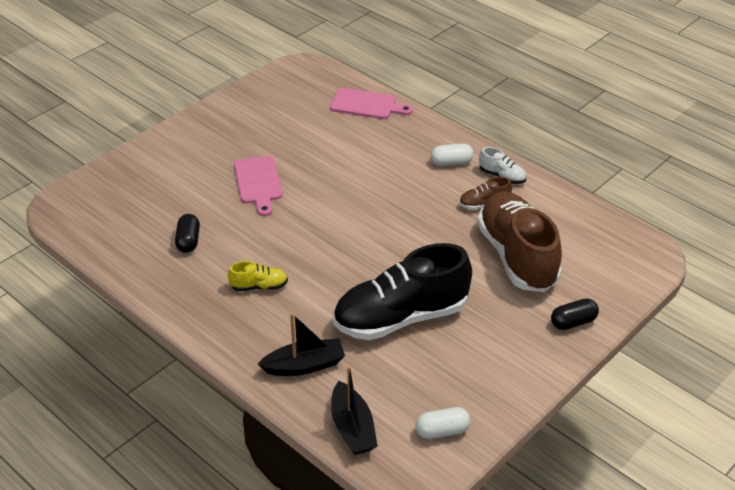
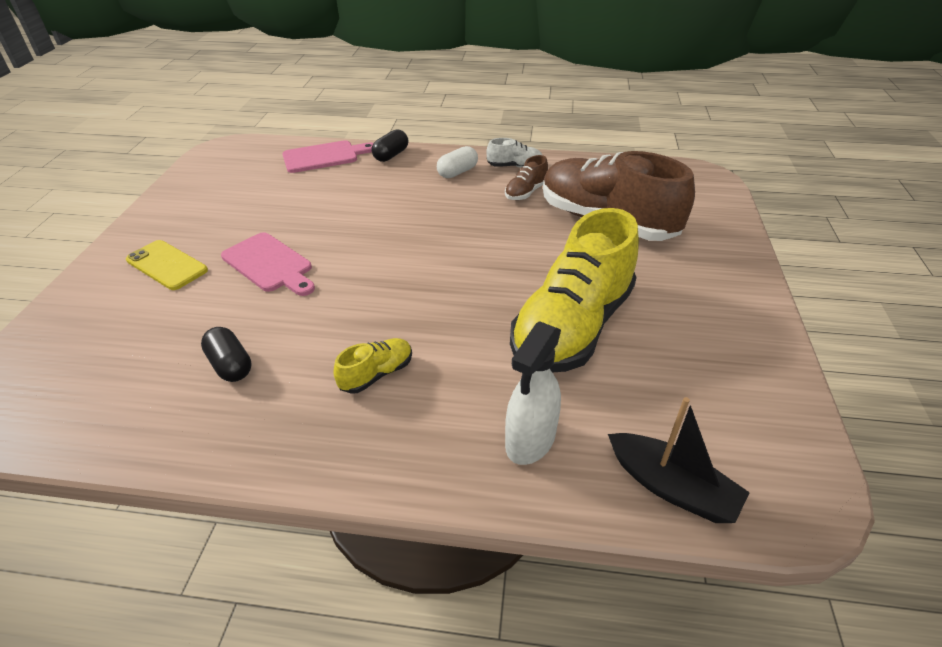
camera: 35 degrees left, 0 degrees up
black boat [258,313,345,376] -> white spray bottle [505,321,561,465]
black shoe [333,243,472,340] -> yellow shoe [510,208,639,373]
white capsule [415,407,471,439] -> none
black capsule [551,298,599,330] -> black capsule moved to [372,129,408,162]
none -> yellow phone [126,240,208,290]

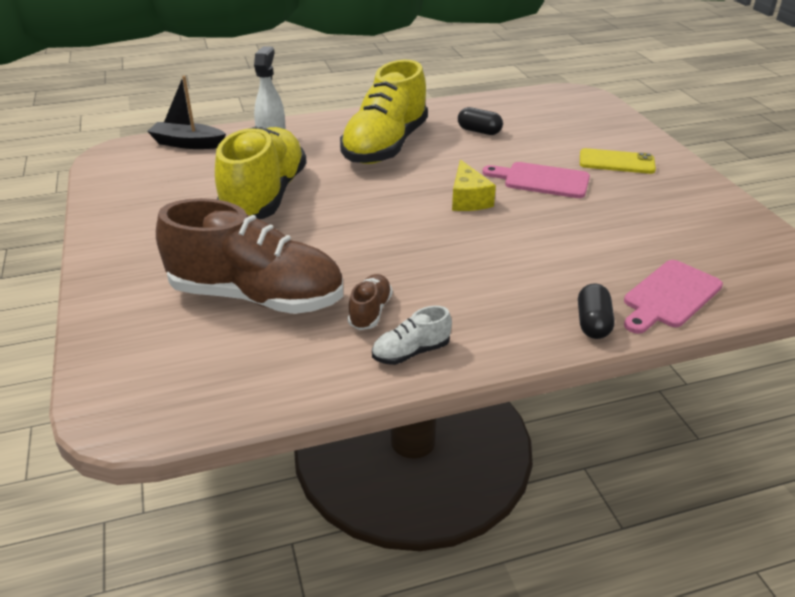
camera: 155 degrees right, 5 degrees down
yellow shoe [333,338,412,394] -> yellow shoe [340,60,428,164], size x2.38
white capsule [437,146,478,178] -> none
none -> yellow cheese [452,159,496,211]

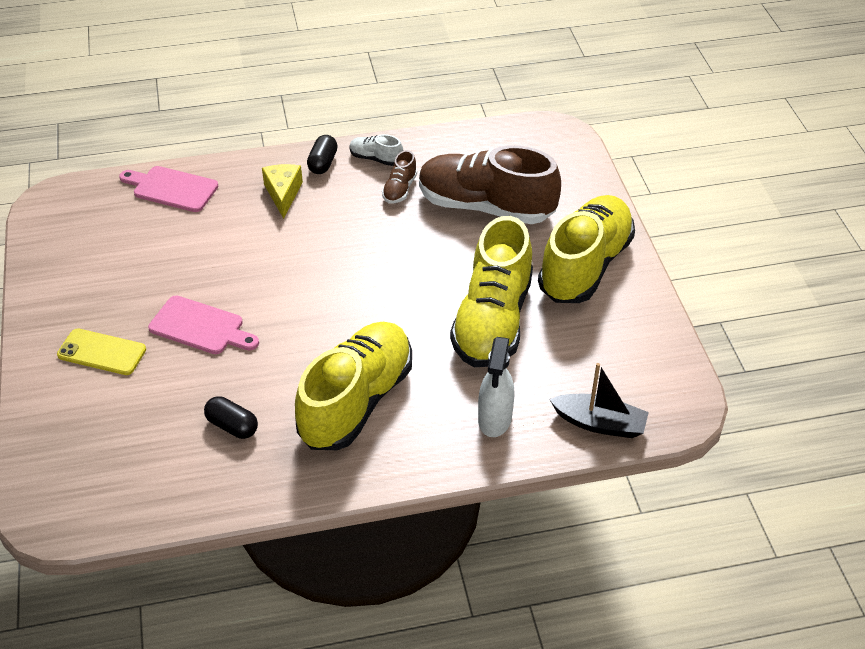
camera: 175 degrees left, 10 degrees up
white shoe [372,306,452,365] -> white shoe turned 135 degrees counterclockwise [349,134,403,166]
yellow cheese [452,159,496,211] -> yellow cheese moved to [262,164,303,219]
black capsule [578,283,614,339] -> black capsule moved to [307,135,338,174]
pink cutting board [624,260,723,334] -> pink cutting board turned 120 degrees counterclockwise [119,166,218,212]
none -> yellow shoe [538,195,635,303]

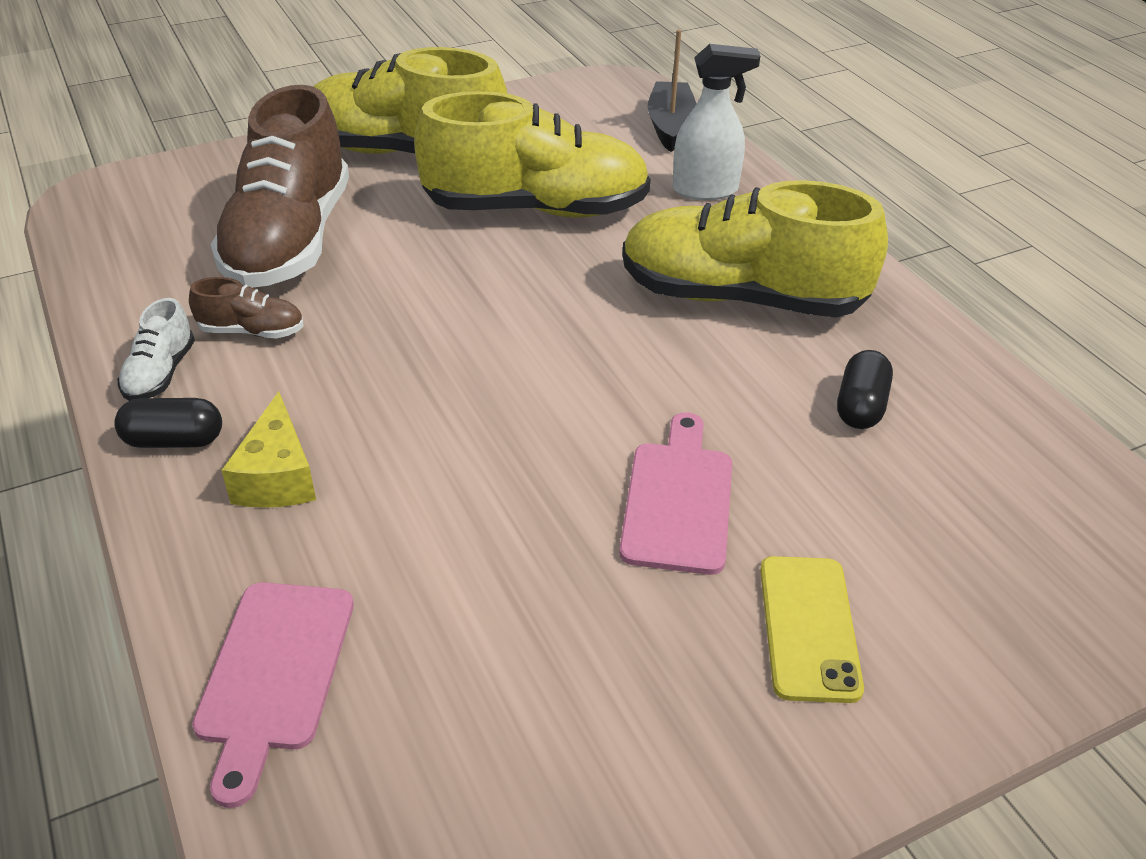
camera: 105 degrees left, 5 degrees down
yellow cheese [262,164,303,219] -> yellow cheese turned 75 degrees counterclockwise [221,391,316,508]

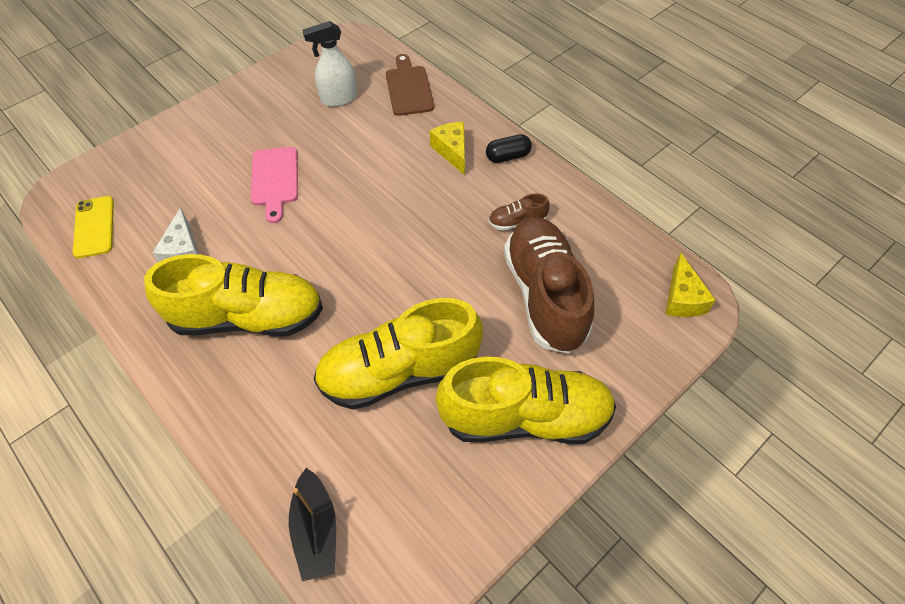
camera: 165 degrees right, 15 degrees up
white shoe [117,298,195,401] -> none
pink cutting board [192,582,354,808] -> brown cutting board [386,54,434,116]
white spray bottle [672,44,760,200] -> white spray bottle moved to [302,21,357,107]
yellow phone [760,556,864,703] -> yellow phone moved to [73,196,114,258]
black capsule [837,350,893,429] -> white cheese [152,207,199,262]
none -> yellow cheese [665,253,716,317]

